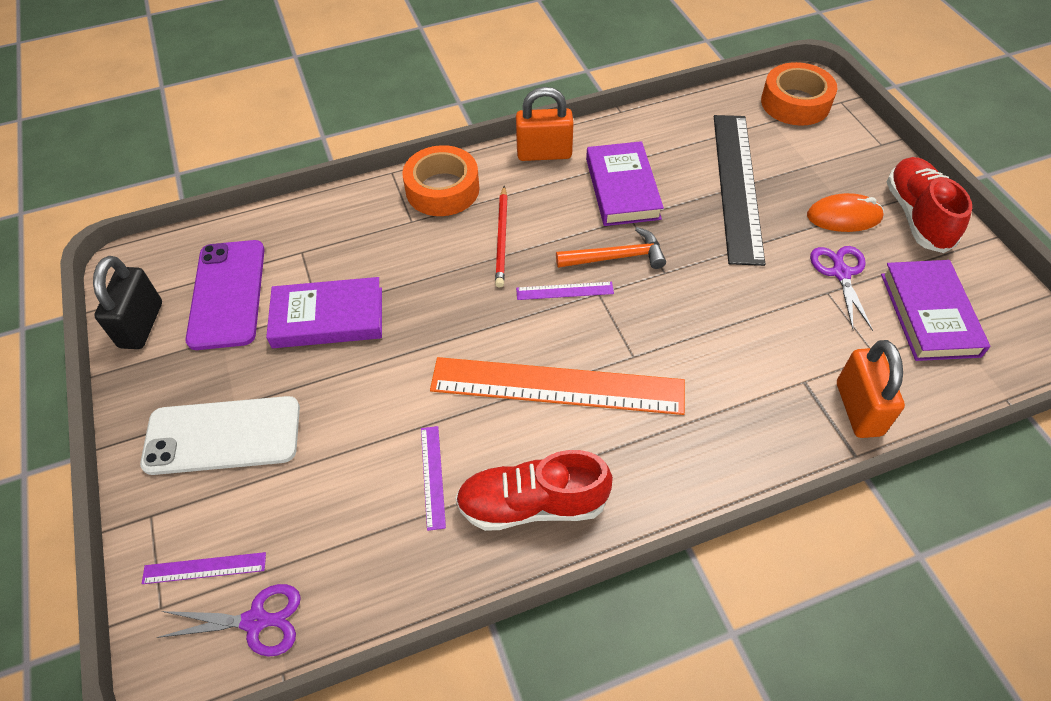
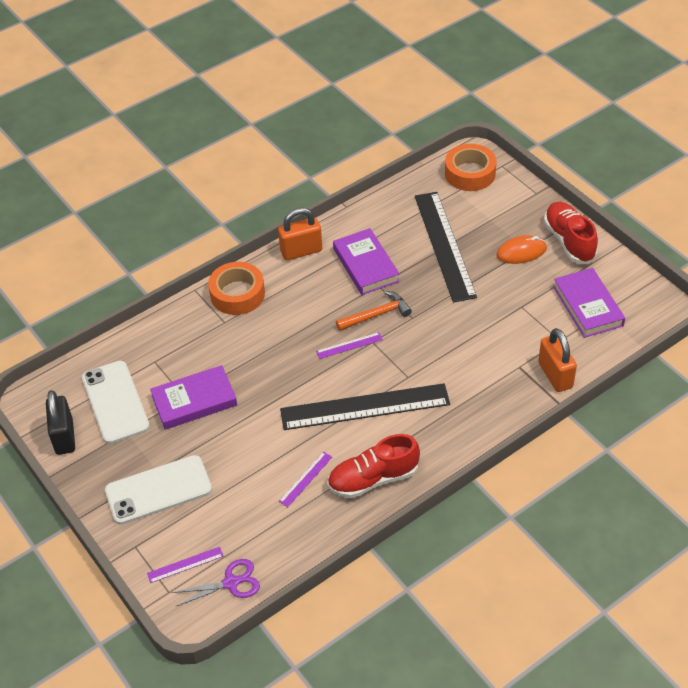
camera: 15 degrees left, 5 degrees down
purple phone [185,240,265,350] -> white phone [82,361,150,444]
purple ruler [421,426,446,531] -> purple ruler turned 60 degrees clockwise [279,452,332,507]
orange ruler [430,357,685,415] -> black ruler [280,383,450,430]
red pencil [495,186,508,288] -> none
purple scissors [810,246,873,331] -> none

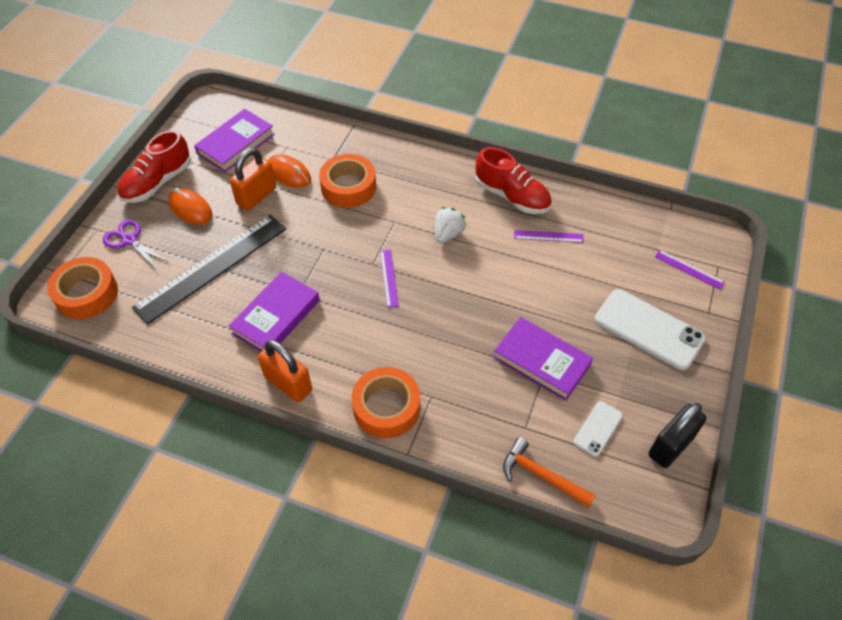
camera: 125 degrees left, 5 degrees up
white phone [82,361,150,444] -> white phone [573,401,623,457], size x0.52
purple scissors [171,559,260,607] -> purple scissors moved to [103,220,169,270]
black ruler [280,383,450,430] -> white strawberry [435,207,466,244]
purple ruler [316,332,383,359] -> purple ruler turned 45 degrees clockwise [380,250,399,308]
orange hammer [336,291,412,331] -> orange hammer moved to [503,437,596,507]
orange padlock [538,328,577,392] -> orange padlock moved to [230,148,276,211]
none -> orange mouse [268,154,311,188]
none -> orange tape [319,154,376,208]

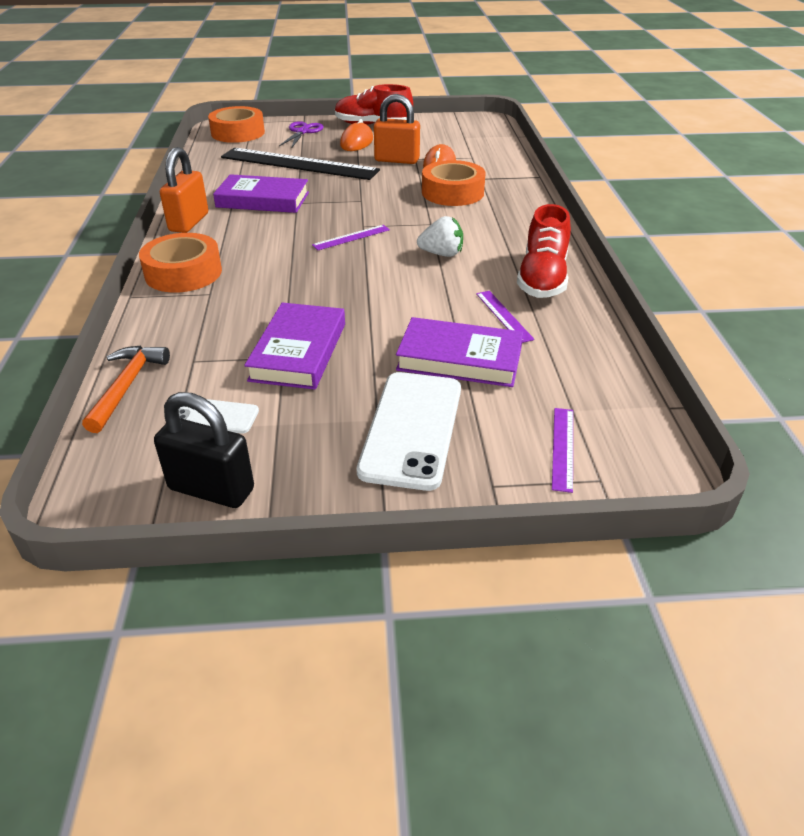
camera: 65 degrees right, 15 degrees down
purple book [194,109,275,172] -> purple book moved to [396,317,523,387]

